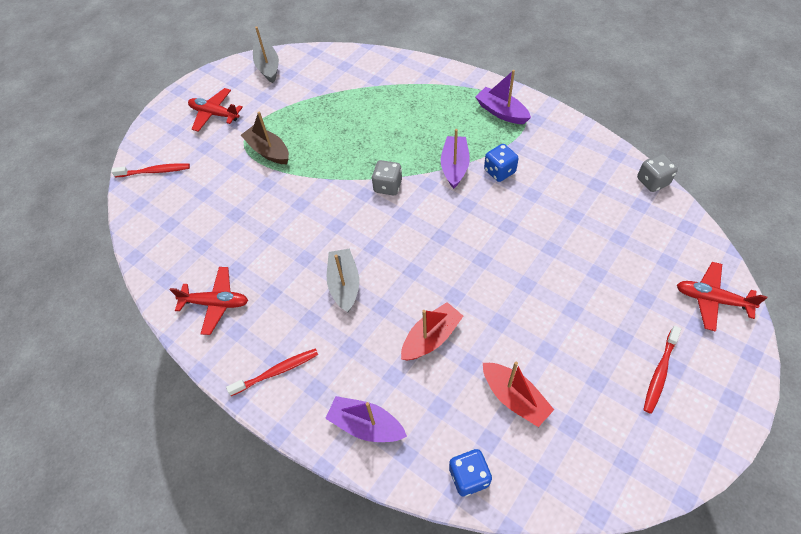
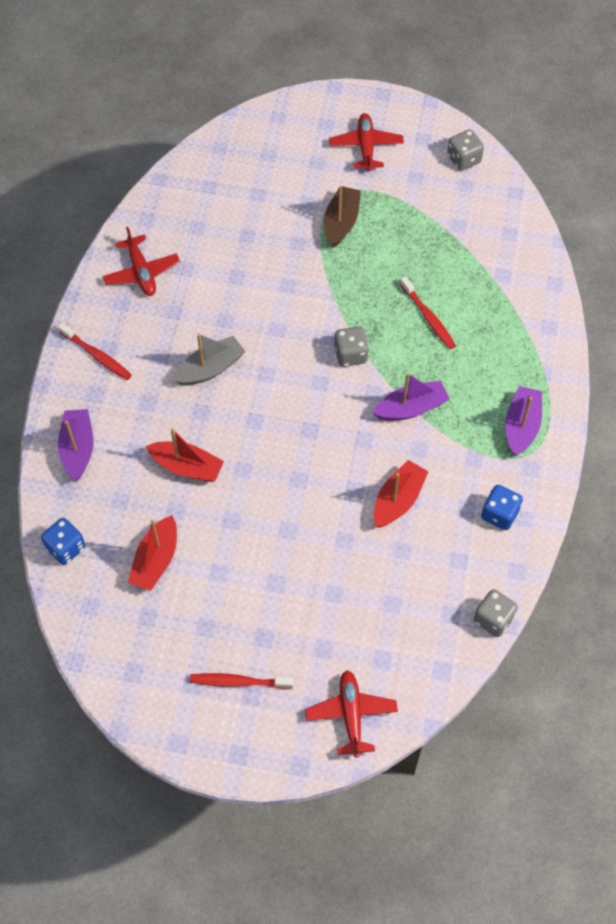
camera: 60 degrees right, 5 degrees up
red toothbrush [111,163,190,177] -> red toothbrush moved to [400,276,456,349]
grey boat [253,26,279,83] -> grey dice [447,130,484,171]
blue dice [484,144,519,182] -> blue dice moved to [481,485,523,530]
none -> red boat [374,460,429,528]

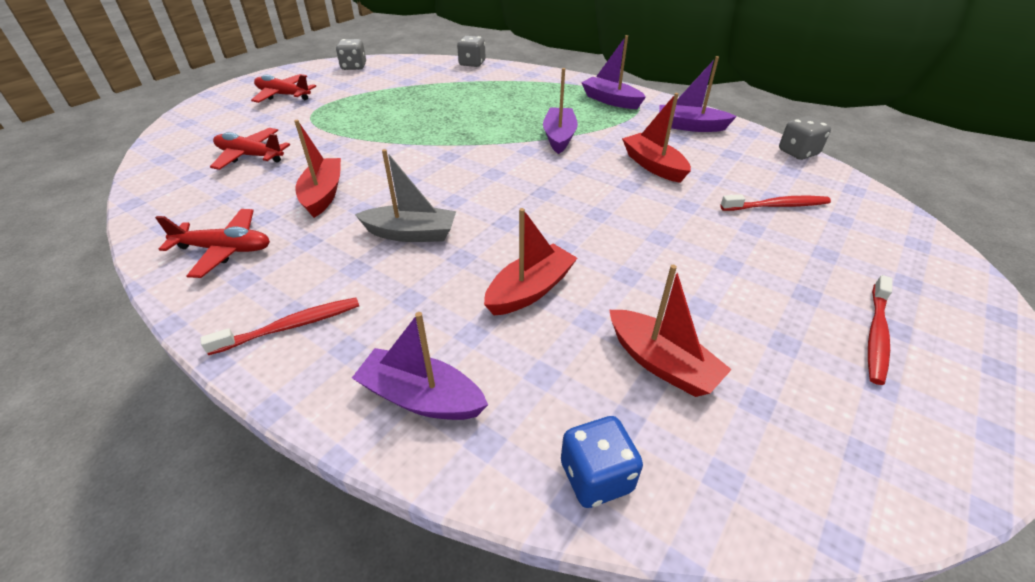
camera: 65 degrees left, 20 degrees down
grey boat [175,334,246,385] -> grey boat turned 105 degrees clockwise [355,149,456,242]
red plane [305,670,398,757] -> red plane moved to [210,128,290,170]
brown boat [324,186,361,248] -> none
grey dice [334,326,369,367] -> grey dice moved to [457,36,486,67]
red toothbrush [400,276,456,349] -> red toothbrush moved to [720,195,831,211]
blue dice [481,485,523,530] -> purple boat [659,56,737,132]
none -> red boat [294,120,341,218]

